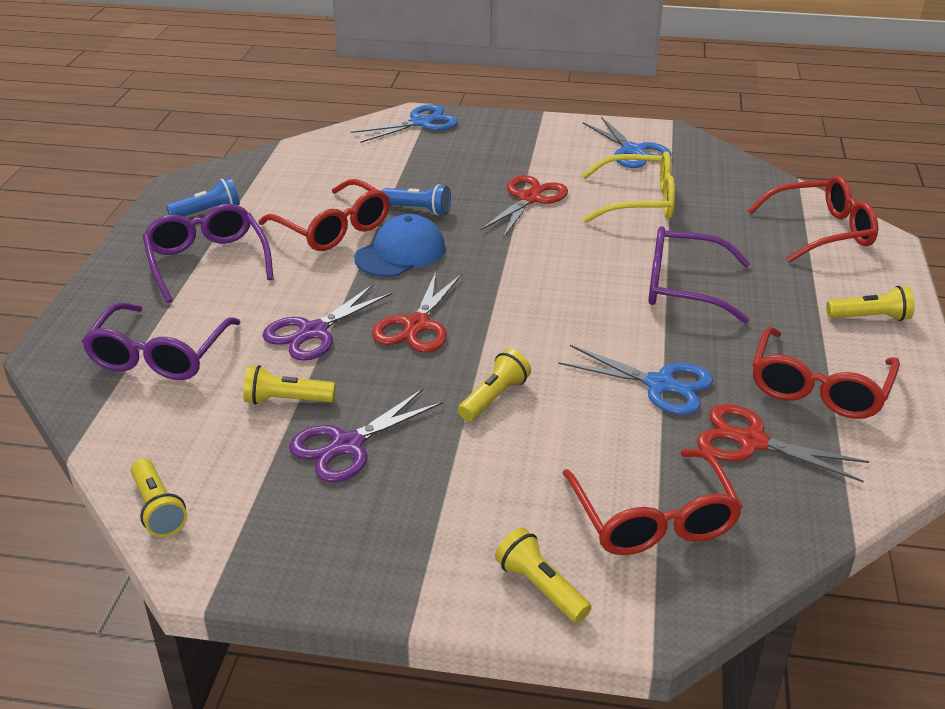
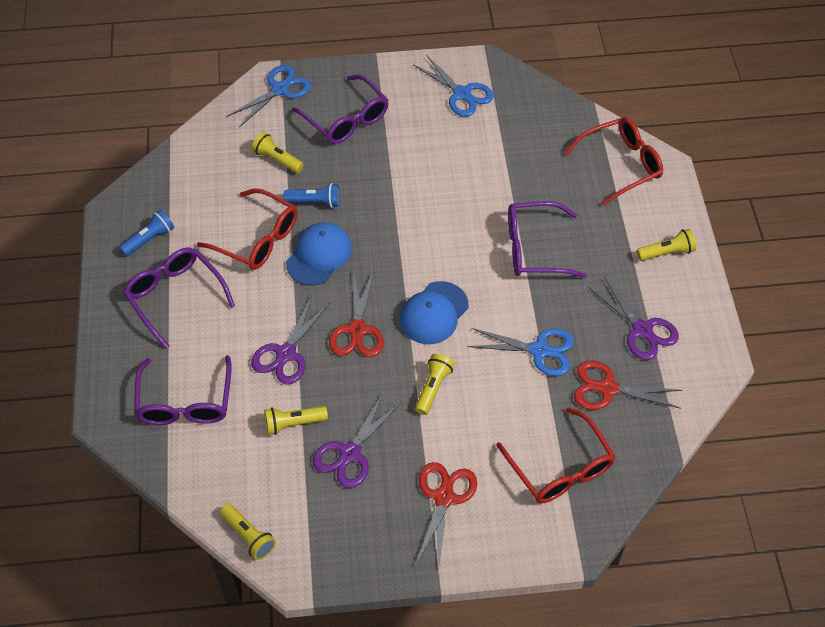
camera: 15 degrees left, 20 degrees up
red scissors [481,175,568,238] -> red scissors moved to [416,462,477,567]
yellow flashlight [495,528,592,623] -> yellow flashlight moved to [252,132,304,173]
yellow glasses [582,151,675,223] -> none
red glasses [752,327,900,419] -> purple scissors [588,276,679,360]
none -> purple glasses [292,75,389,144]
none -> blue cap [400,281,468,344]

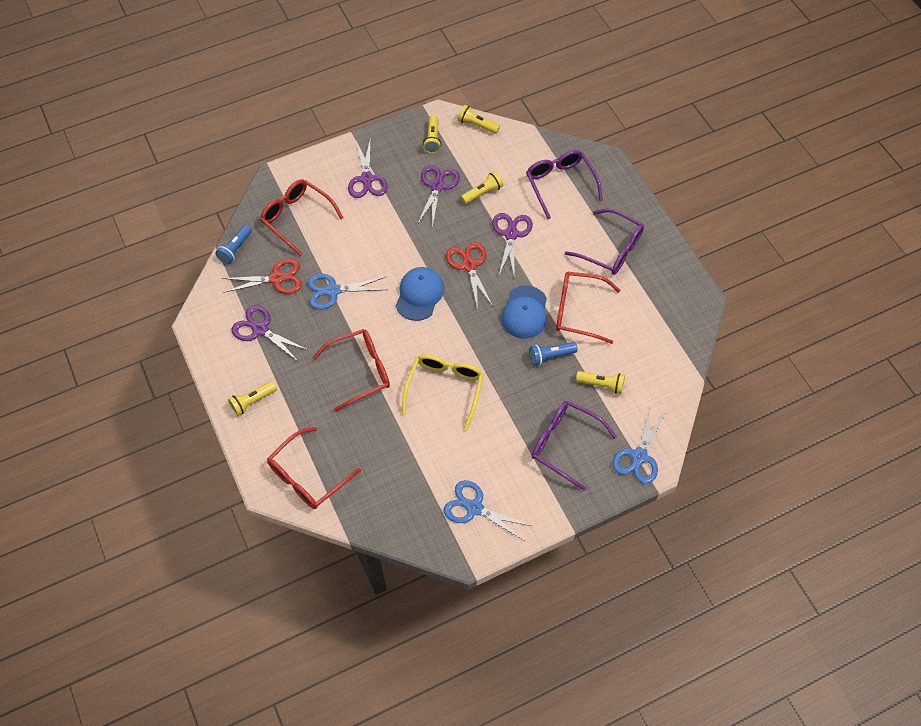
camera: 160 degrees right, 5 degrees up
blue flashlight [119,210,174,256] -> blue flashlight moved to [215,225,252,264]
yellow flashlight [415,354,454,415] -> yellow flashlight moved to [423,115,441,154]
red scissors [416,462,477,567] -> purple scissors [348,137,388,198]
purple glasses [508,201,587,278] -> red glasses [313,329,390,412]
none -> yellow glasses [402,354,484,431]

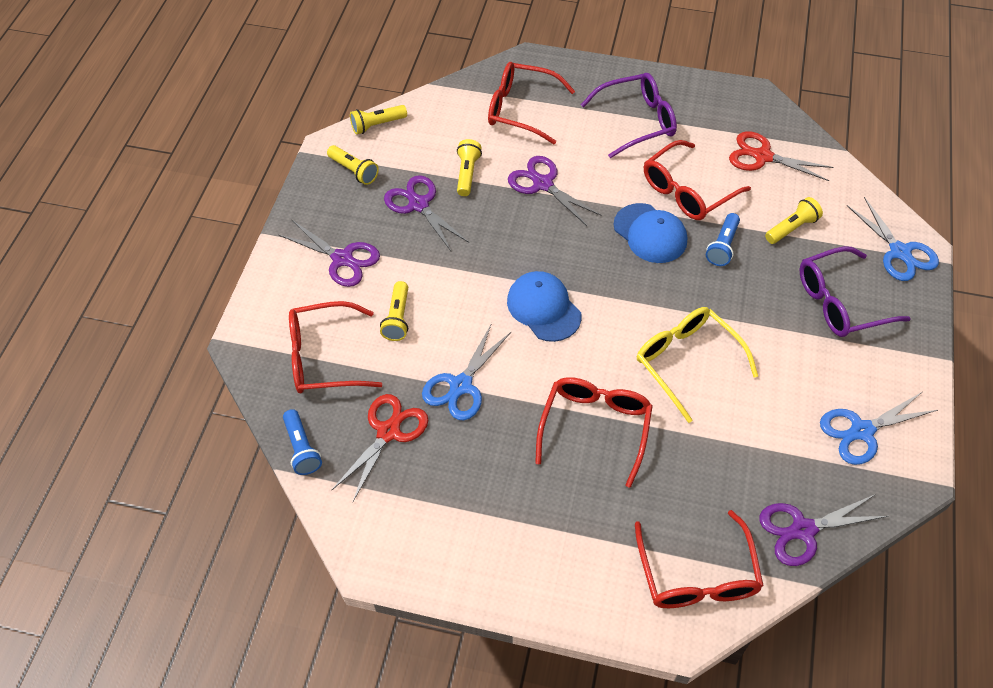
camera: 50 degrees left, 5 degrees down
yellow flashlight [228,381,277,416] -> yellow flashlight moved to [380,281,408,341]
purple scissors [231,305,308,362] -> purple scissors moved to [759,494,889,566]
red scissors [446,242,493,310] -> red scissors moved to [729,131,833,181]
purple glasses [526,150,603,219] -> red glasses [488,62,575,144]

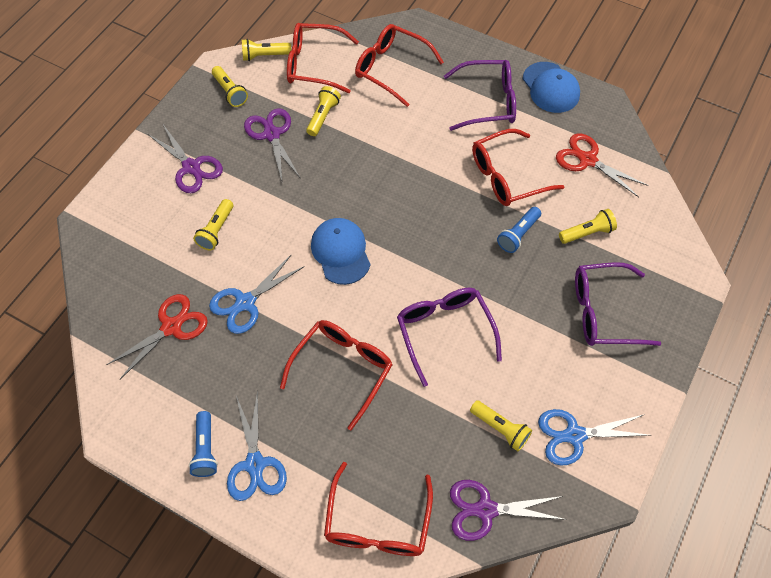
camera: 15 degrees right, 5 degrees up
blue flashlight [283,409,322,475] -> blue flashlight moved to [189,411,218,477]
red glasses [289,301,382,393] -> red glasses moved to [287,23,359,93]
purple scissors [508,156,602,226] -> none
blue cap [614,203,687,263] -> blue cap moved to [523,62,580,113]
yellow glasses [637,307,758,423] -> purple glasses [397,288,502,387]
blue scissors [846,197,939,281] -> blue scissors moved to [227,390,287,501]
none -> yellow flashlight [470,400,532,451]

